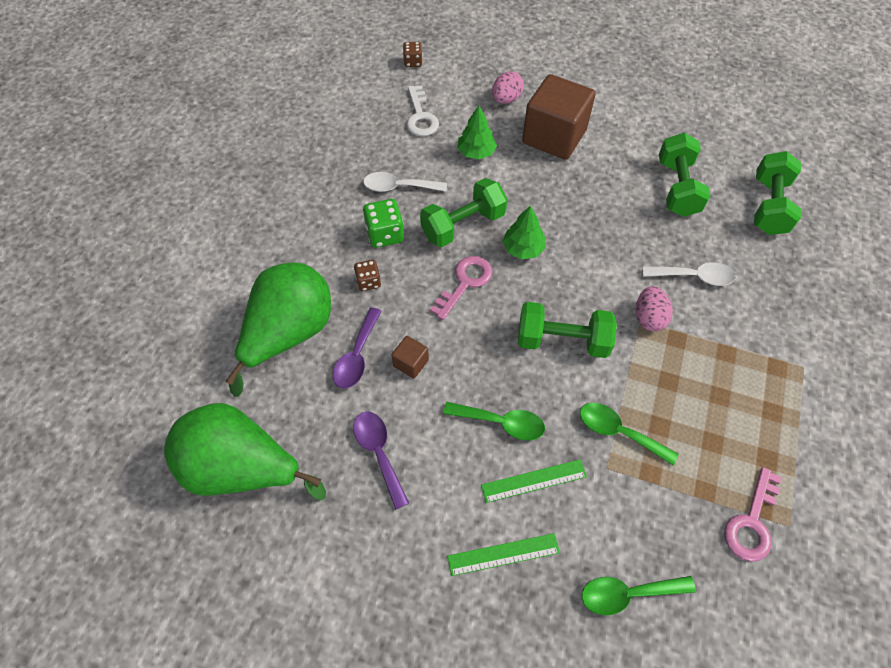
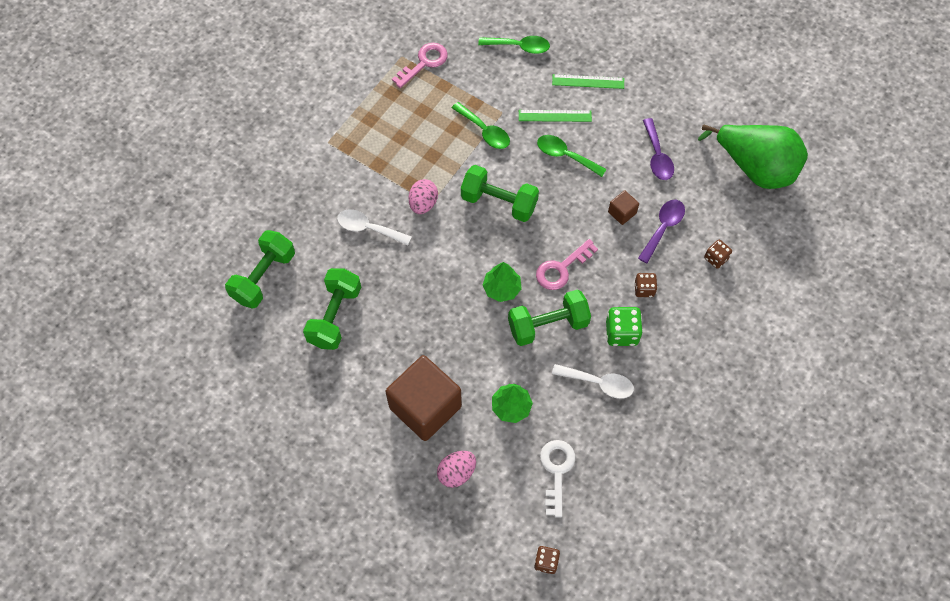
camera: 165 degrees left, 5 degrees up
green pear [226,263,331,397] -> brown dice [704,240,732,269]

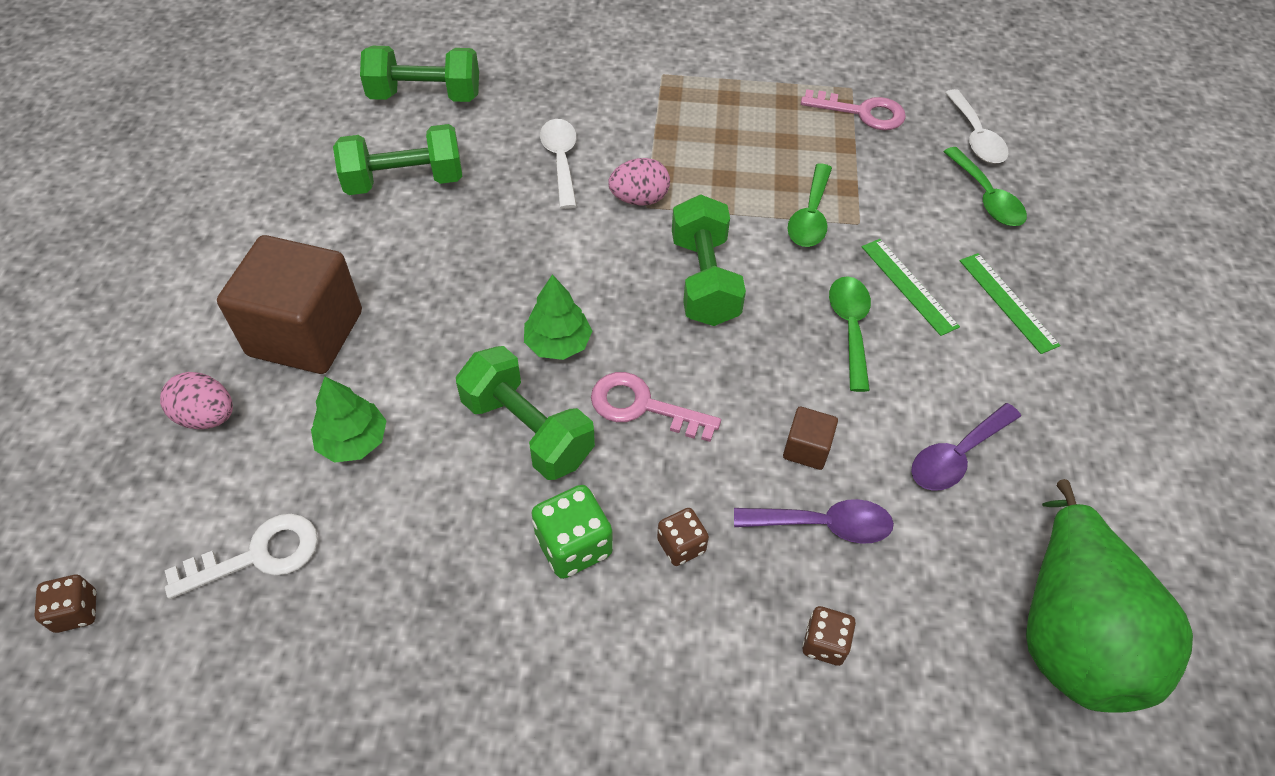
camera: 60 degrees right, 10 degrees down
white spoon [552,364,634,399] -> white spoon moved to [945,89,1009,163]

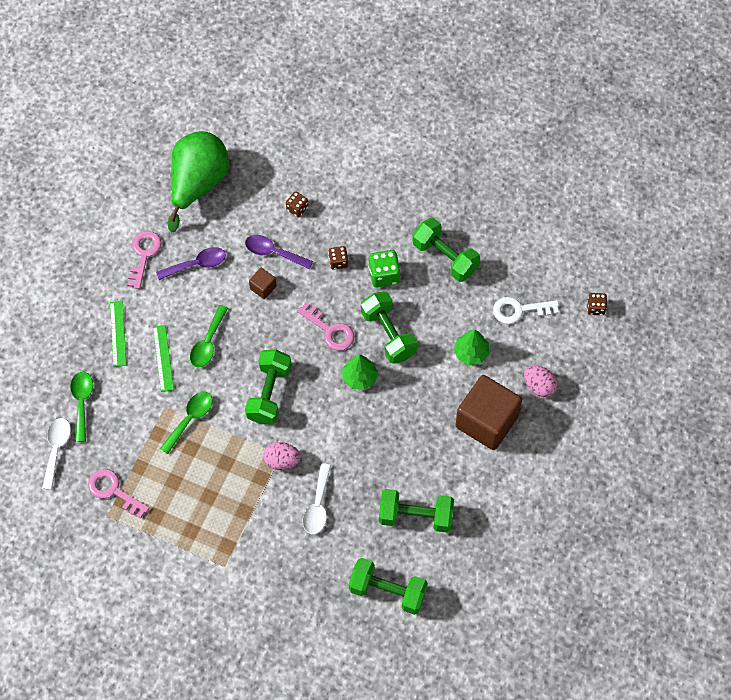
camera: 160 degrees left, 10 degrees up
none -> pink key [127,231,162,289]
none -> green dumbbell [413,218,480,282]

